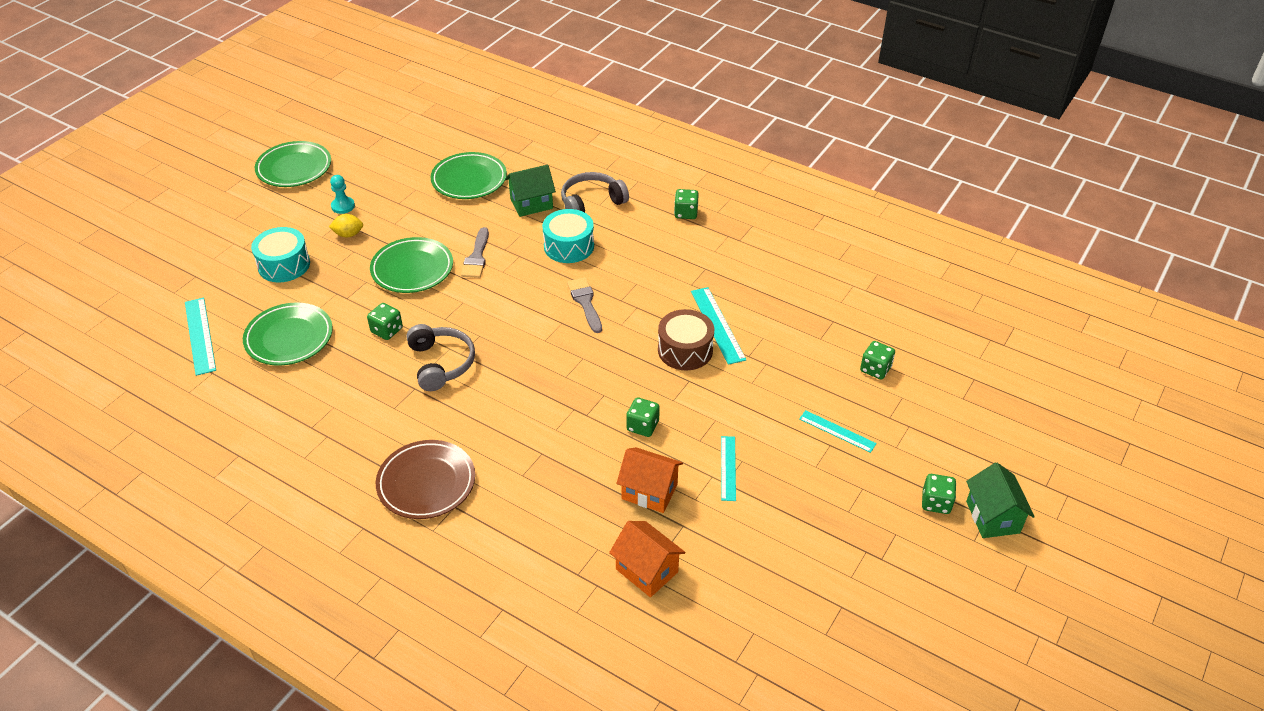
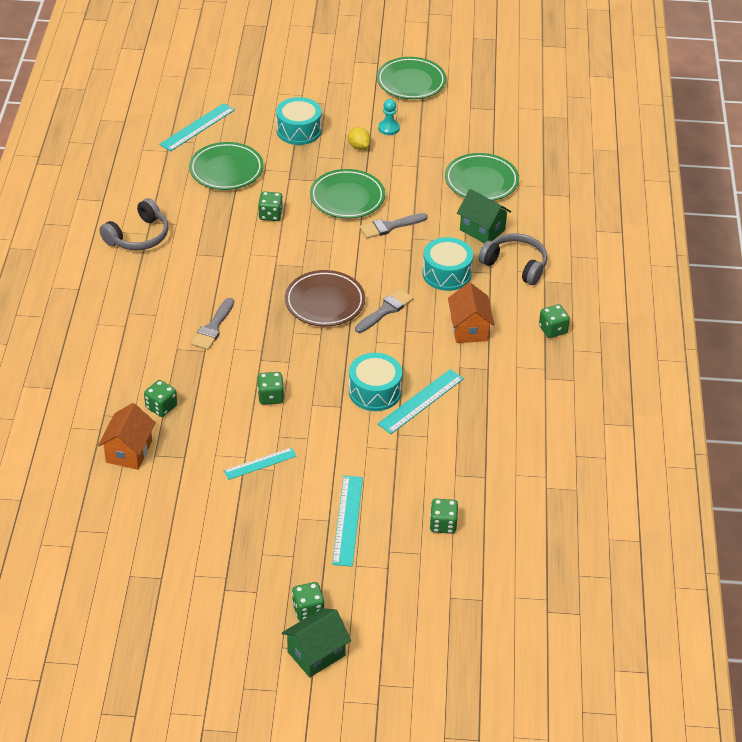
camera: 60 degrees right, 0 degrees up
brown plate [376,440,475,519] -> brown plate moved to [285,270,365,326]
grey headphones [406,324,475,391] -> grey headphones moved to [99,198,168,250]
orange house [616,447,683,513] -> orange house moved to [448,282,495,343]
brown drum [658,309,714,370] -> turquoise drum [349,353,402,411]
turquoise ruler [799,410,877,453] -> turquoise ruler [332,475,363,567], size x1.50
none -> green dice [144,380,177,417]
none -> grey brush [191,298,234,350]

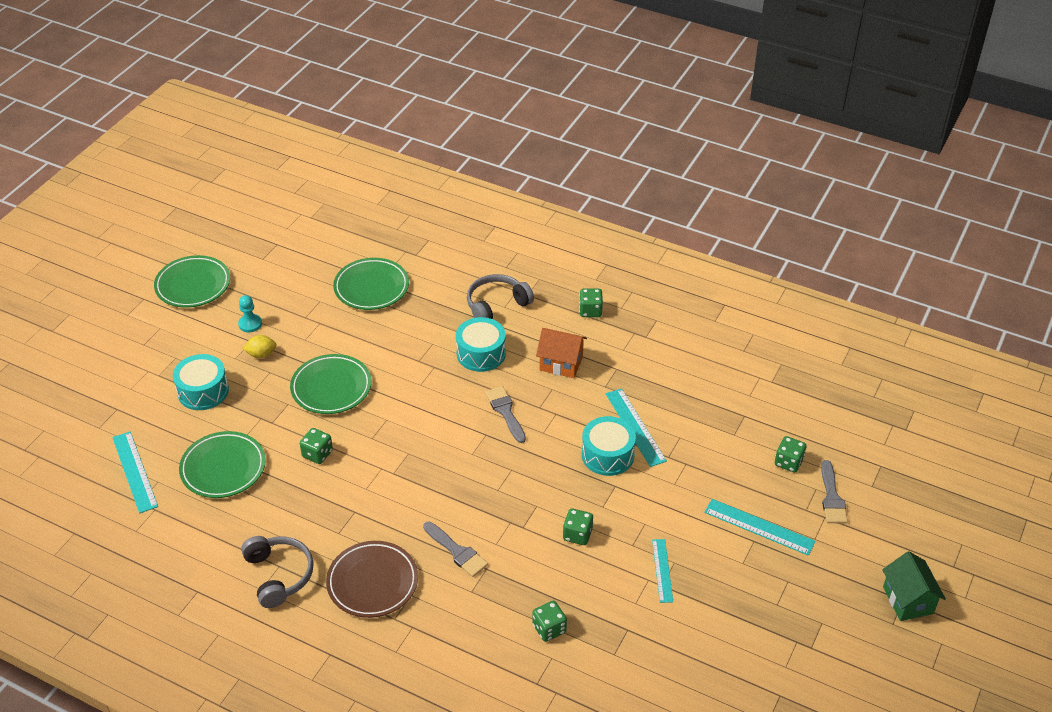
camera: 65 degrees left, 0 degrees up
orange house [98,403,156,470] -> none
brown plate [285,270,365,326] -> brown plate moved to [326,541,418,618]
green dice [292,582,324,621] -> none
grey brush [360,213,428,239] -> grey brush moved to [821,460,848,523]
green house [457,189,511,243] -> none

